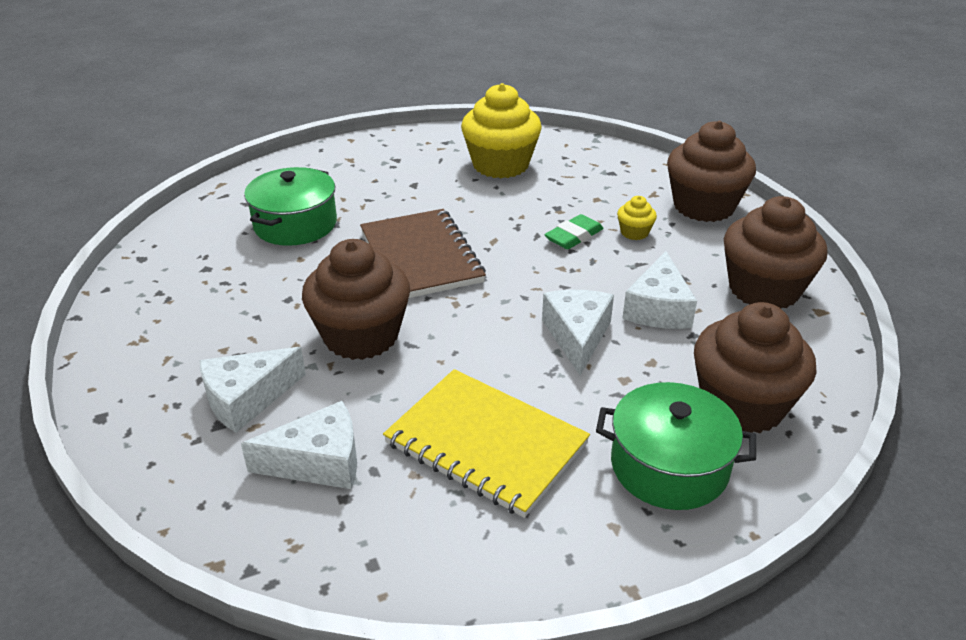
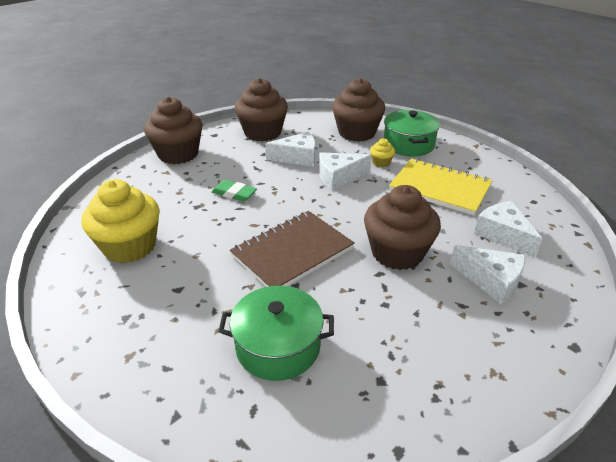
camera: 110 degrees left, 0 degrees up
yellow notebook [383,369,590,518] -> yellow notebook turned 75 degrees counterclockwise [389,158,493,215]
yellow cupcake [617,196,657,240] -> yellow cupcake moved to [370,138,395,167]

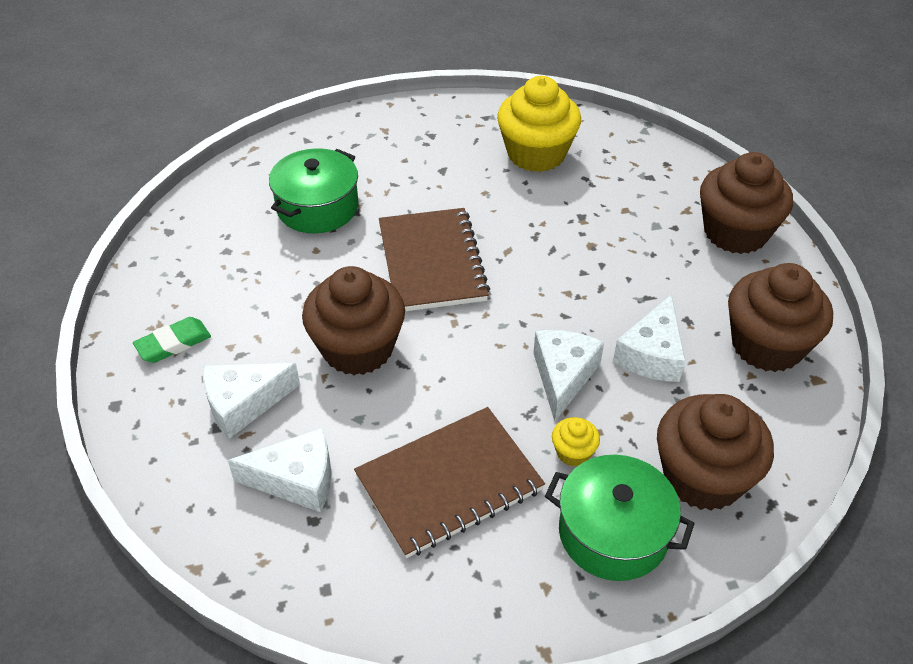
camera: 120 degrees right, 10 degrees up
green eraser [211,180,257,202] -> green eraser moved to [133,317,211,363]
yellow notebook [389,158,493,215] -> brown notebook [354,407,545,558]

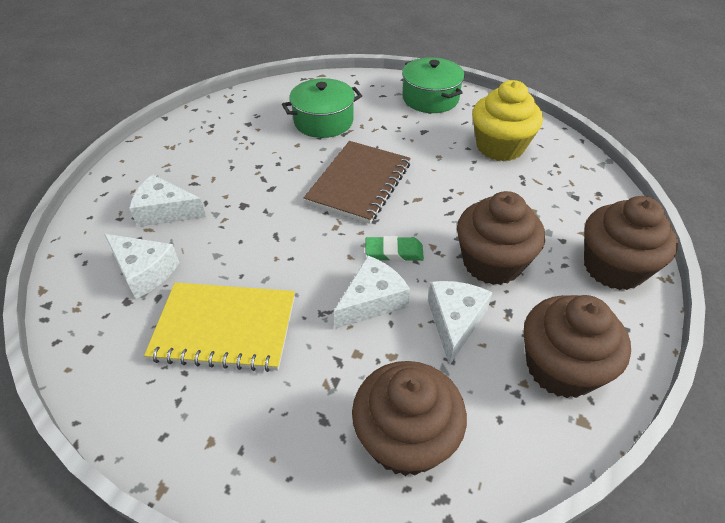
camera: 35 degrees right, 0 degrees up
green eraser [133,317,211,363] -> green eraser moved to [365,236,424,261]
brown cupcake [302,266,405,375] -> brown cupcake moved to [457,191,545,285]
brown notebook [354,407,545,558] -> yellow notebook [144,282,295,372]
green pot [545,455,695,581] -> green pot moved to [402,57,464,113]
yellow cupcake [552,417,600,466] -> none
white cheese [613,294,685,382] -> white cheese turned 135 degrees clockwise [428,281,492,366]

